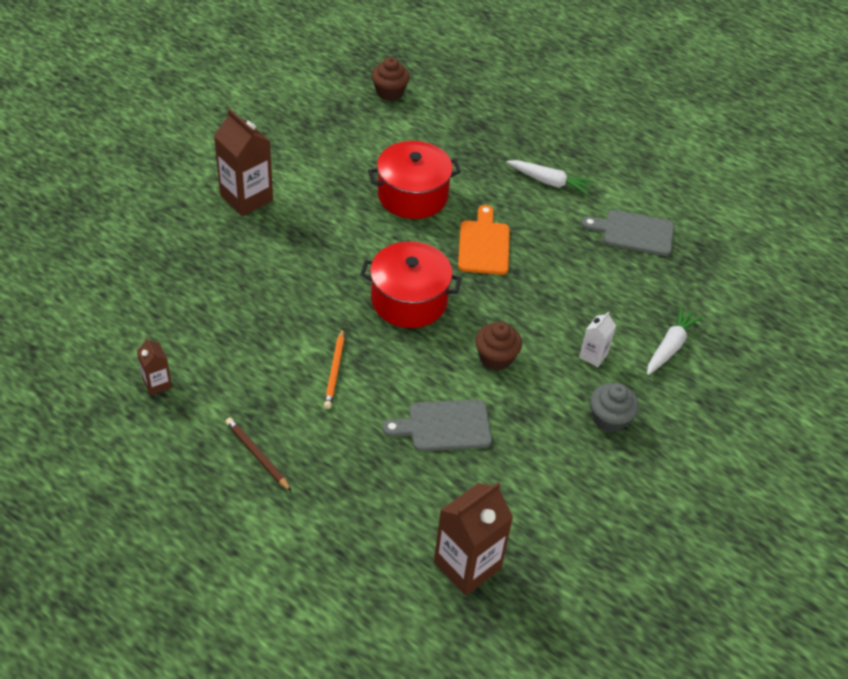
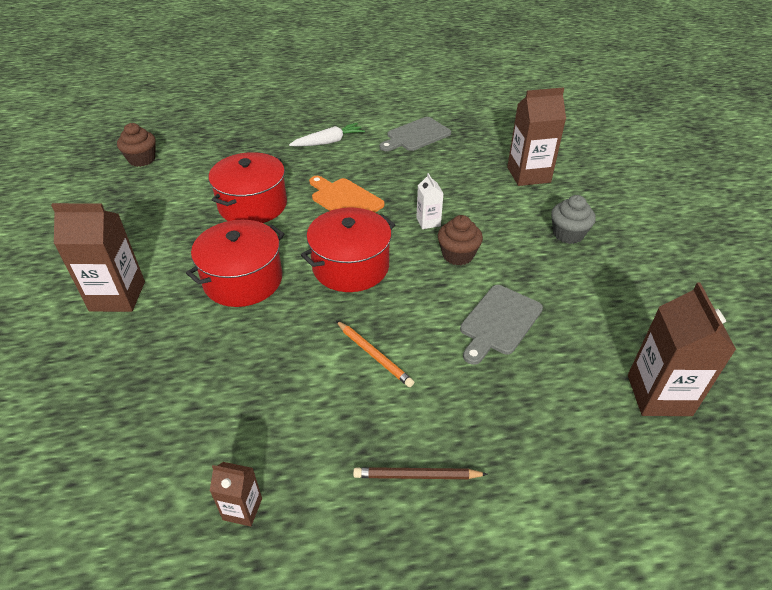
camera: 45 degrees left, 5 degrees down
white carton [579,311,616,367] -> white carton moved to [416,173,444,229]
white carrot [647,307,703,375] -> brown carton [507,87,566,186]
none -> red pot [186,220,284,307]

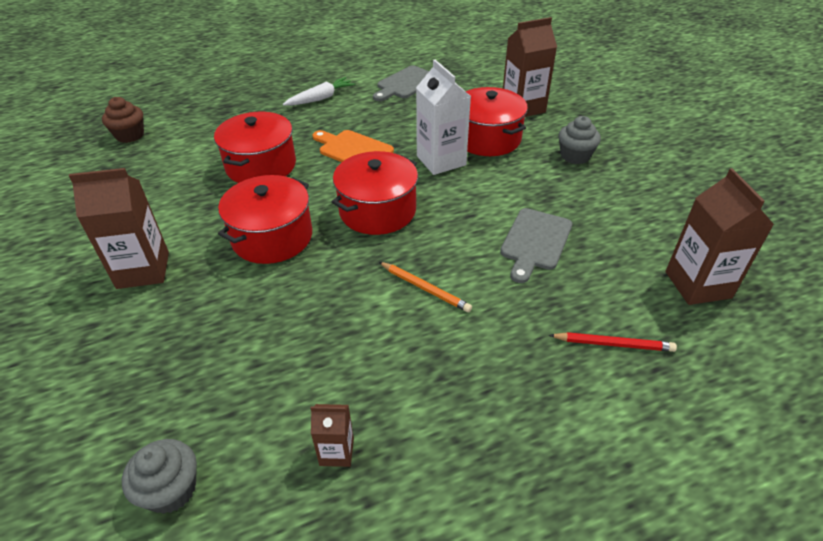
camera: 10 degrees left, 0 degrees up
brown pencil [353,467,488,479] -> none
white carton [416,173,444,229] -> white carton [416,60,471,175], size x1.93
brown cupcake [438,215,483,265] -> none
none -> grey cupcake [122,439,197,514]
none -> red pot [466,87,528,156]
none -> red pencil [549,332,677,352]

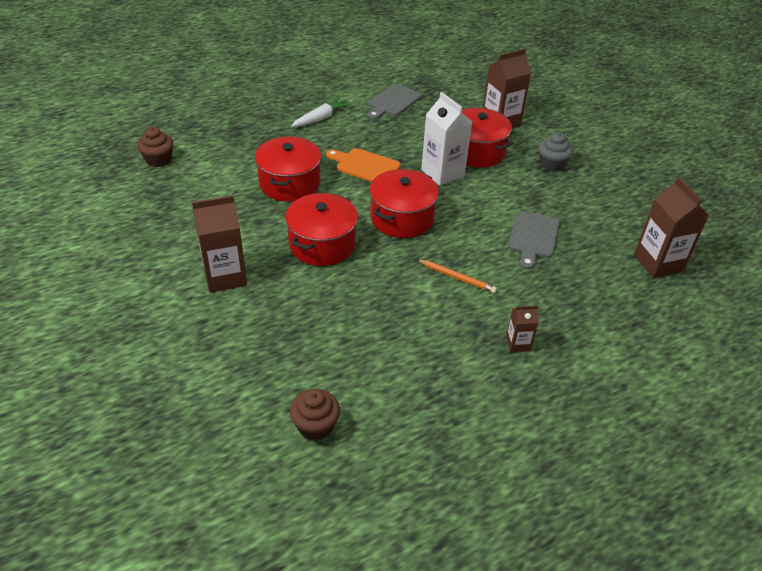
camera: 10 degrees left, 0 degrees up
grey cupcake [122,439,197,514] -> brown cupcake [290,389,340,441]
brown carton [310,404,354,467] -> brown carton moved to [506,305,539,352]
red pencil [549,332,677,352] -> none

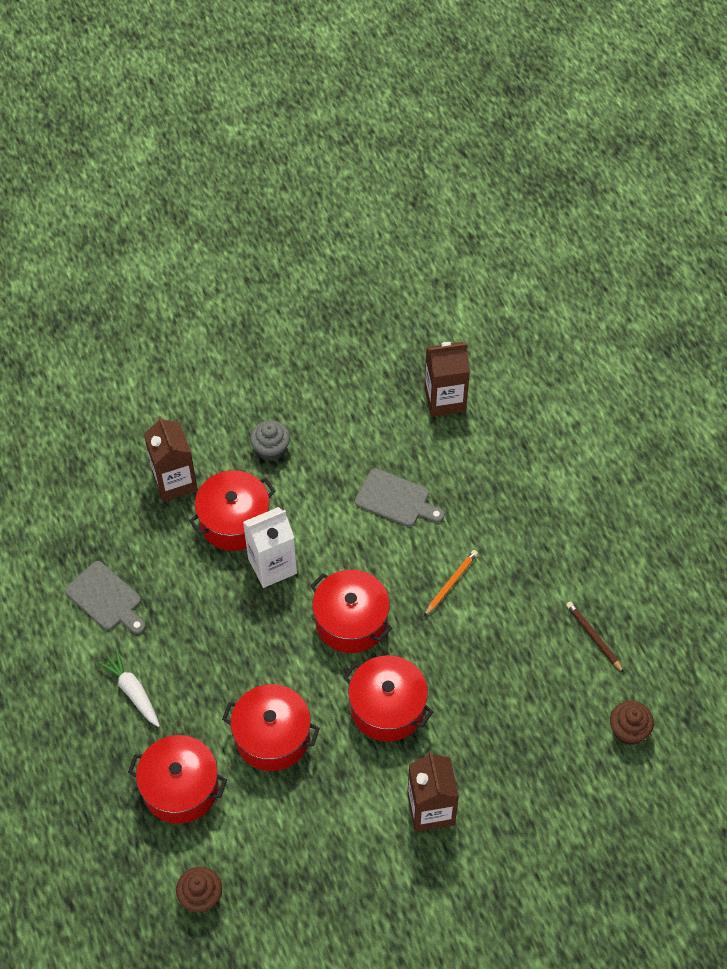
camera: 80 degrees left, 15 degrees up
orange cutting board [326,148,401,182] -> none
brown carton [506,305,539,352] -> none
none -> red pot [128,735,227,824]
none -> brown pencil [566,601,624,673]

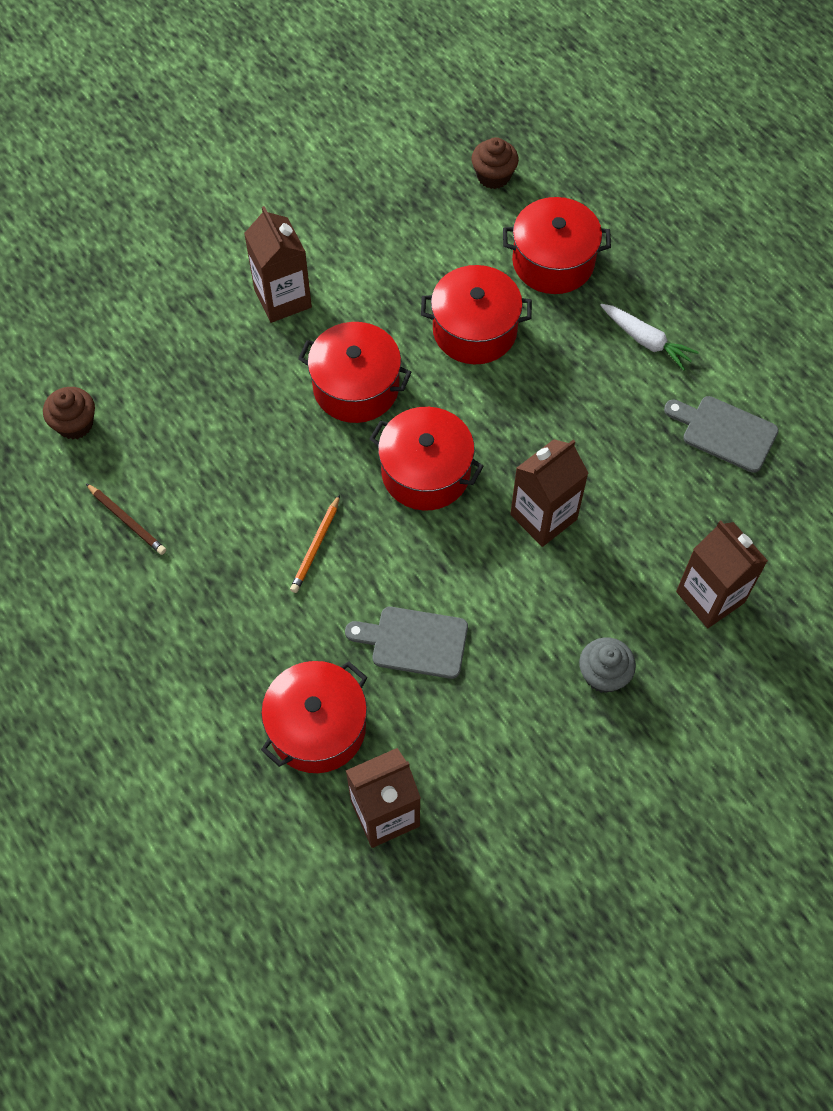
camera: 165 degrees right, 5 degrees up
red pot [189,470,276,551] -> red pot moved to [261,661,367,773]
white carton [243,507,297,588] -> brown carton [510,439,589,547]

